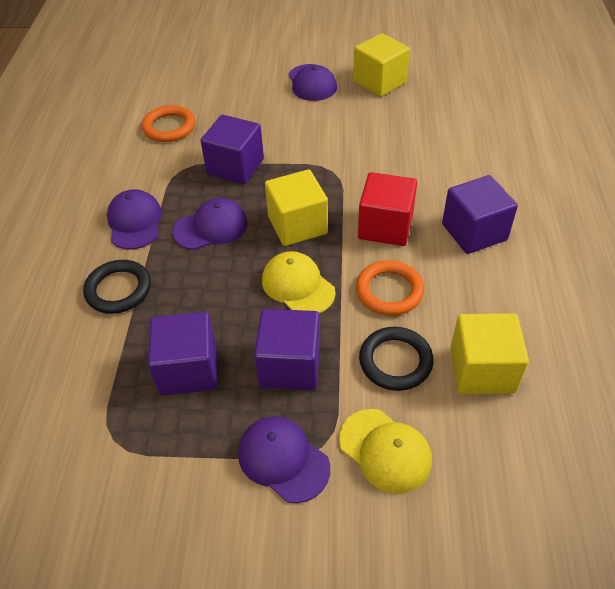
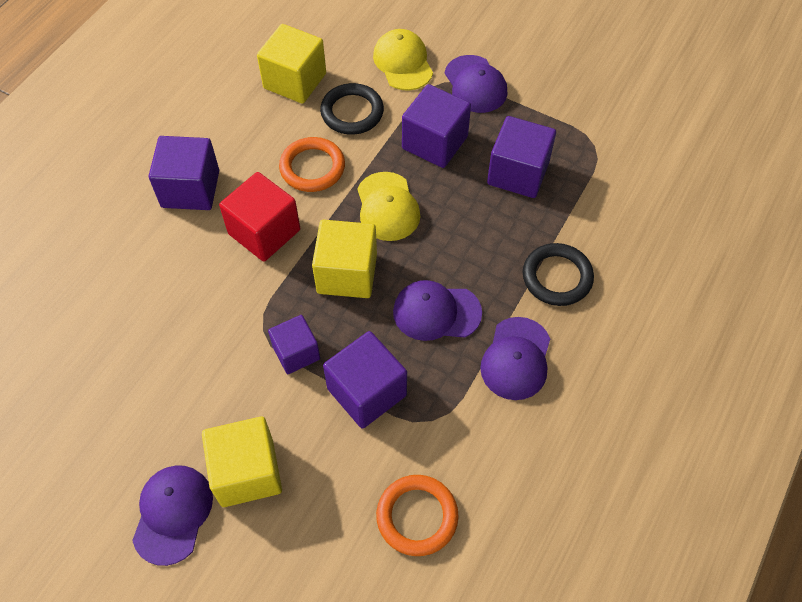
camera: 155 degrees left, 10 degrees up
yellow cube [353,33,410,97] -> yellow cube moved to [202,416,282,507]
none -> purple cube [268,315,320,374]

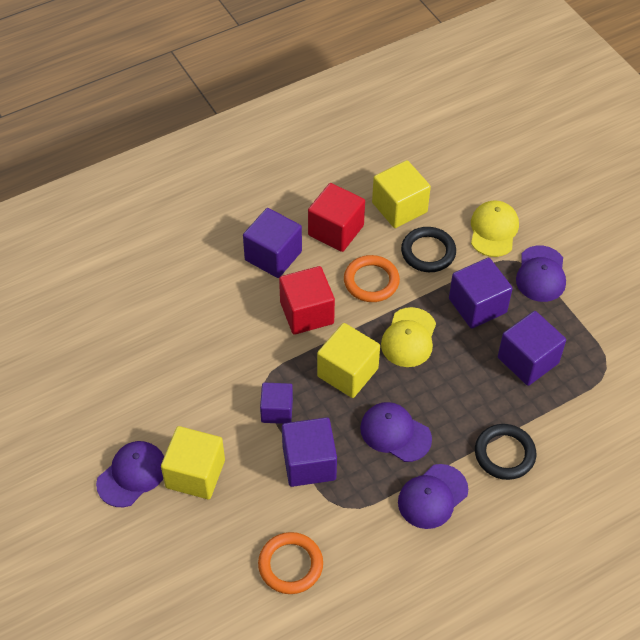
camera: 30 degrees right, 5 degrees down
none -> red cube [308,183,365,252]

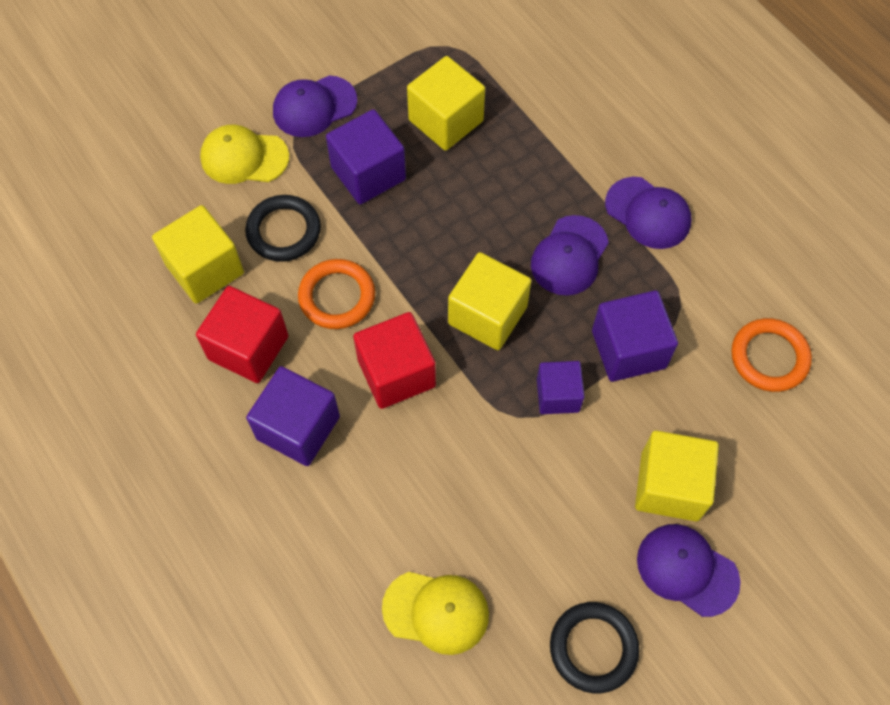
camera: 95 degrees left, 10 degrees up
yellow cap [381,307,436,367] -> yellow cap moved to [382,572,489,655]
black ring [475,424,536,480] -> black ring moved to [550,602,639,693]
purple cube [498,311,566,386] -> yellow cube [407,56,485,151]
purple cap [516,245,566,302] -> purple cap turned 150 degrees clockwise [273,75,357,137]

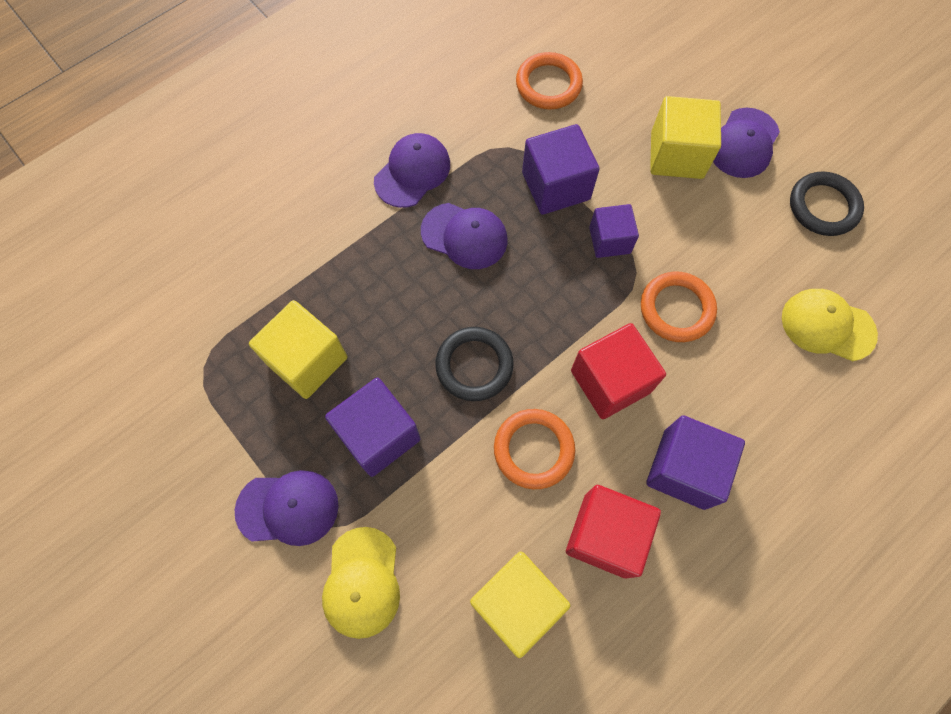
camera: 95 degrees left, 5 degrees up
black ring [245,195,321,262] -> black ring moved to [435,327,514,401]
purple cap [273,75,357,137] -> purple cap turned 60 degrees counterclockwise [235,470,338,546]
yellow cap [382,572,489,655] -> yellow cap turned 75 degrees counterclockwise [782,289,878,361]
yellow cube [448,252,531,350] -> none
none -> orange ring [641,272,717,342]

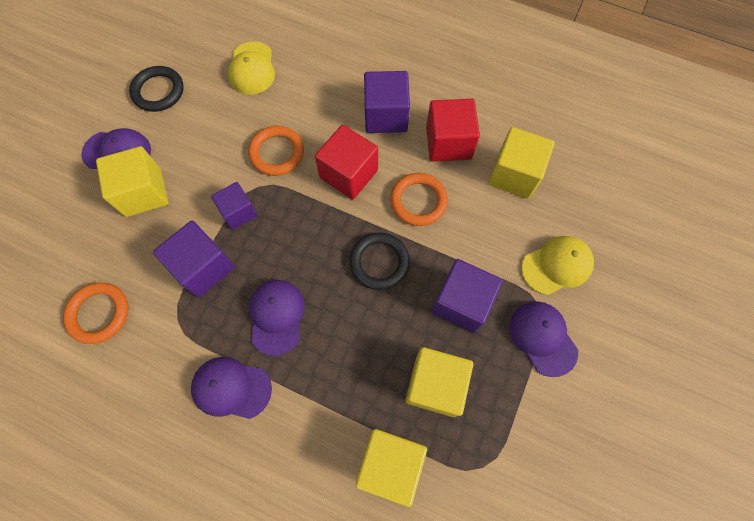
camera: 115 degrees left, 0 degrees up
none -> yellow cube [355,429,427,507]

